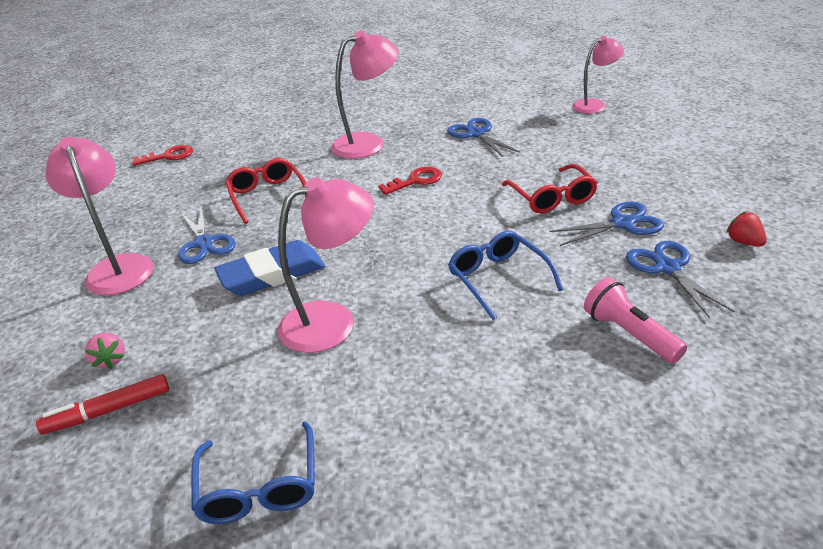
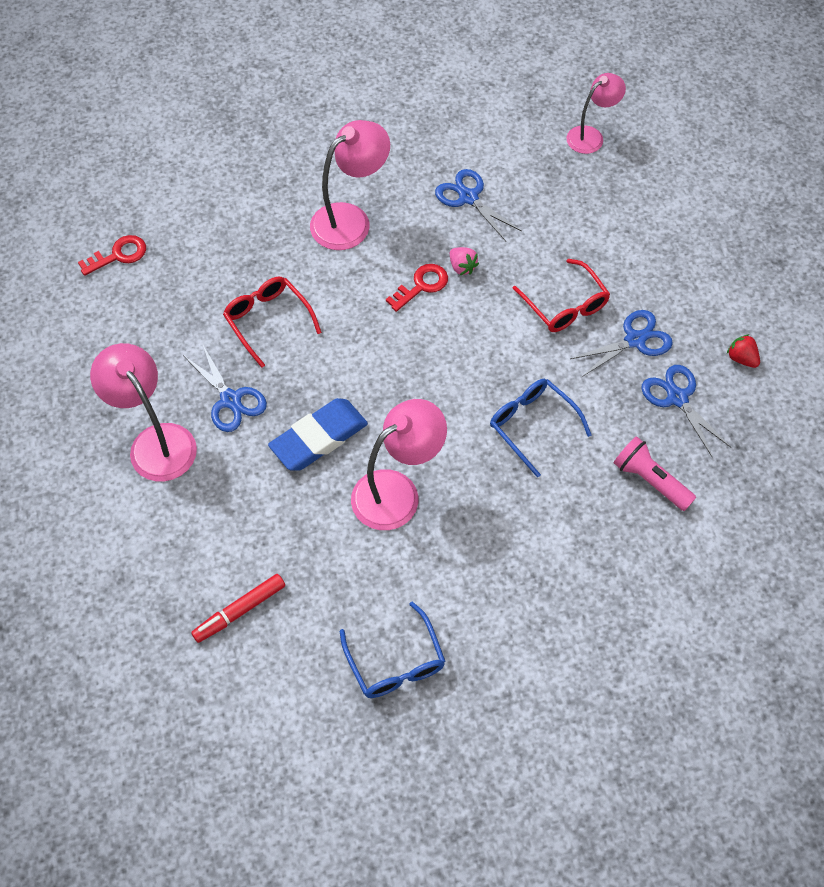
camera: 15 degrees left, 25 degrees up
pink strawberry [85,333,125,369] -> pink strawberry moved to [450,247,479,275]

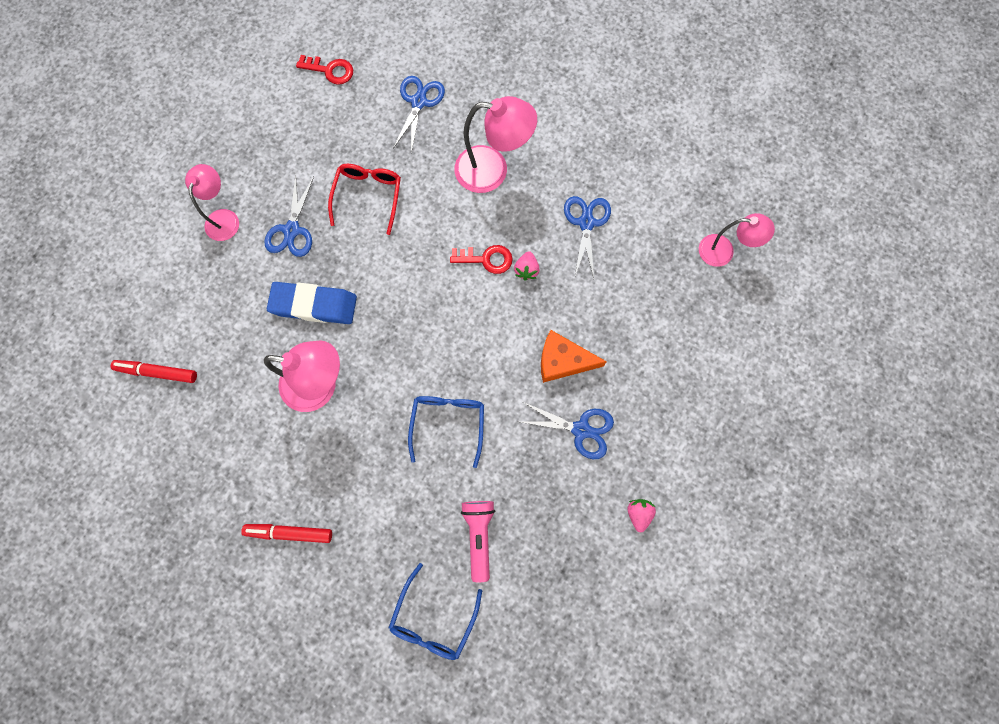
camera: 45 degrees right, 15 degrees up
pink lamp [90,343,197,482] -> pink lamp [185,164,239,241], size x0.64
blue glasses [340,602,446,698] -> blue glasses moved to [388,563,482,660]
red glasses [512,259,610,332] -> orange cheese [541,330,607,383]
blue scissors [641,365,732,458] -> blue scissors moved to [393,76,445,153]
red strawberry [727,334,760,368] -> pink strawberry [627,499,656,532]
none -> red marker [241,524,332,543]

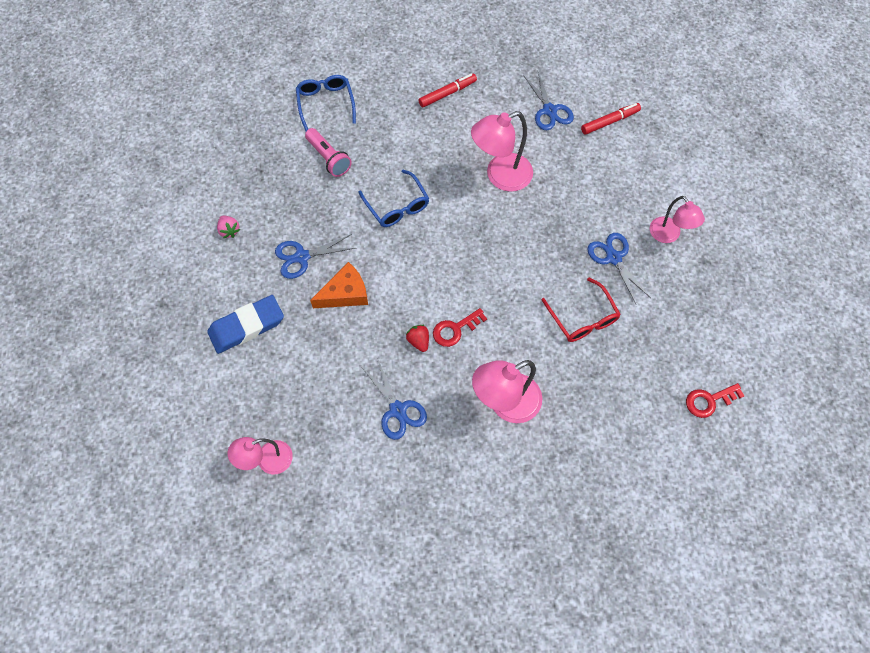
camera: 145 degrees right, 10 degrees down
blue eraser [267,282,357,324] -> blue eraser moved to [207,295,284,354]
blue scissors [393,76,445,153] -> blue scissors moved to [523,72,574,130]
pink strawberry [514,251,540,280] -> red strawberry [406,325,429,352]

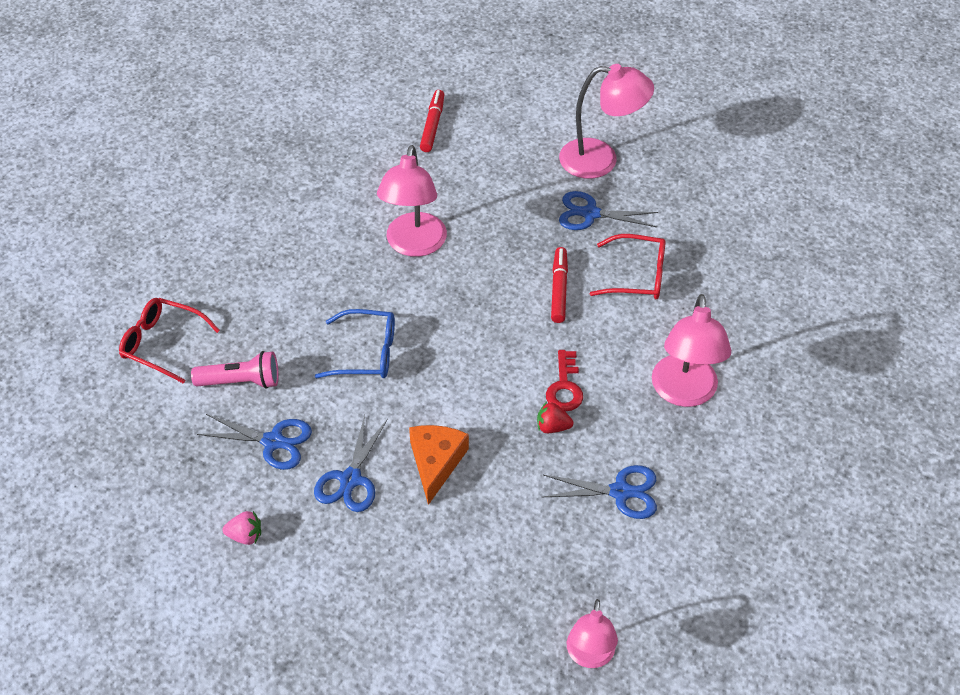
camera: 55 degrees left, 15 degrees down
blue eraser [207,295,284,354] -> none
blue glasses [296,75,356,131] -> red glasses [119,298,220,384]
red marker [418,73,477,108] -> red marker moved to [551,247,568,323]
blue scissors [523,72,574,130] -> blue scissors moved to [197,414,312,470]
pink lamp [650,196,705,243] -> pink lamp [559,64,654,179], size x1.55
red key [686,383,744,418] -> none

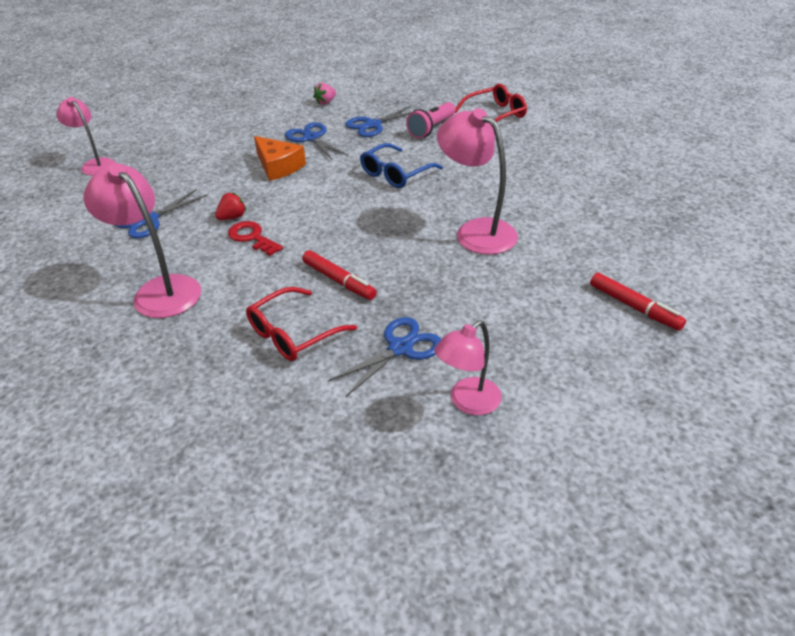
camera: 130 degrees right, 10 degrees down
pink lamp [559,64,654,179] -> pink lamp [434,320,502,416], size x0.64

